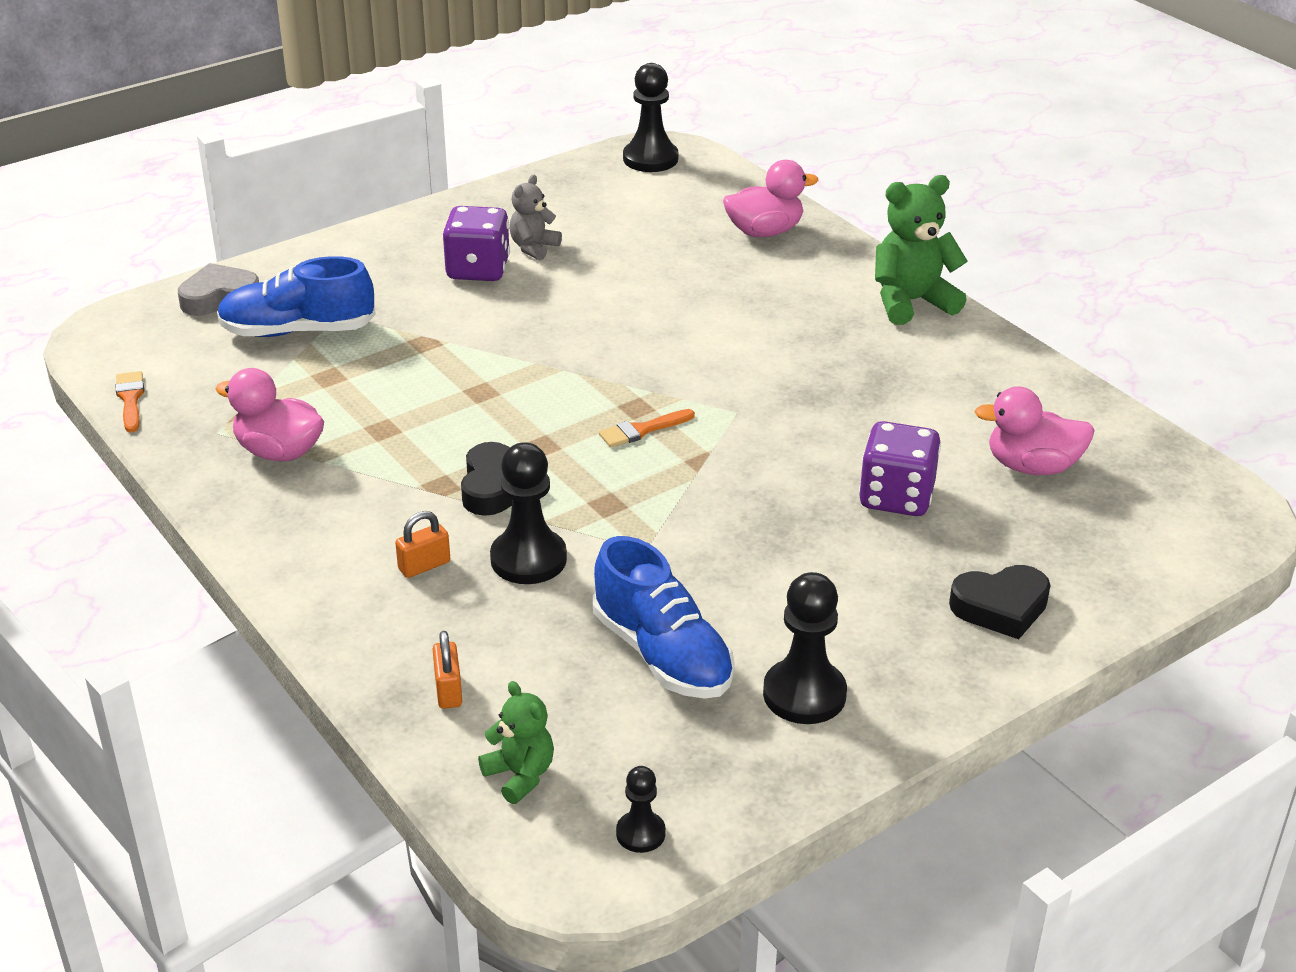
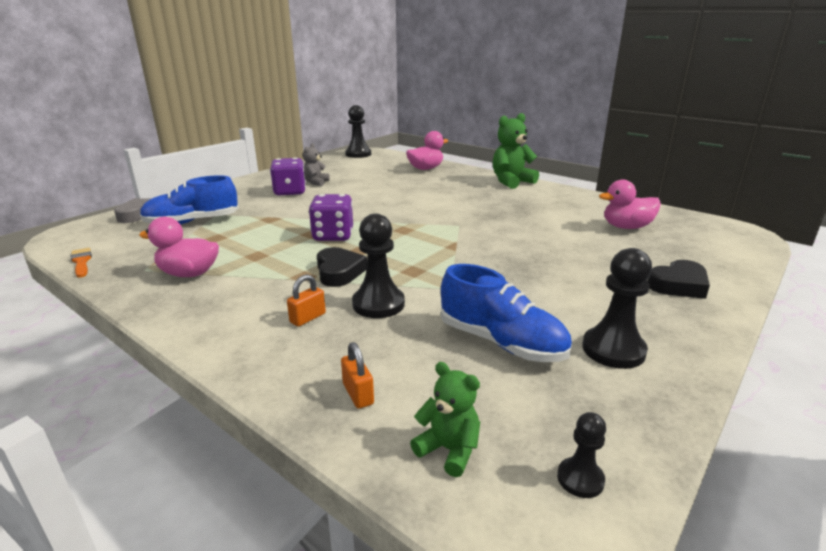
camera: 15 degrees left, 10 degrees down
orange brush [599,409,695,448] -> none
purple dice [859,421,941,516] -> purple dice moved to [309,194,353,241]

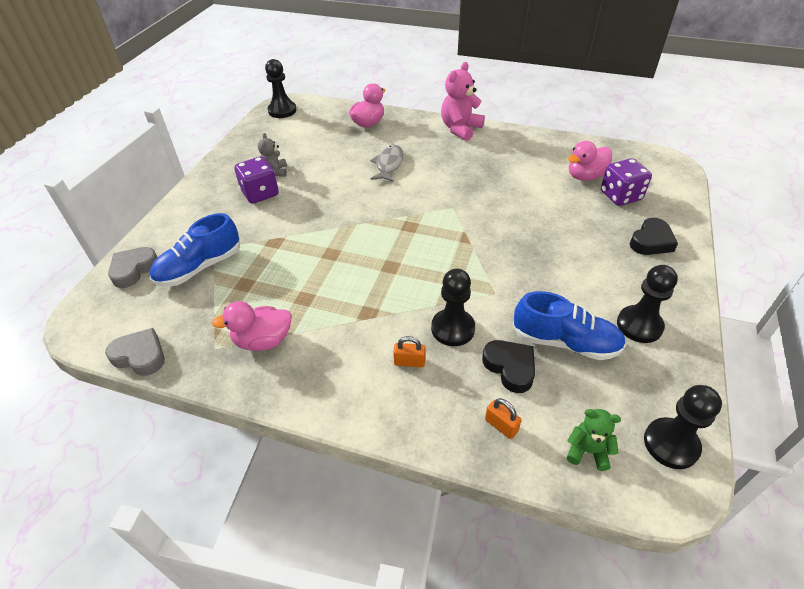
camera: 20 degrees left, 20 degrees up
orange brush [71,248,92,278] -> grey heart [105,328,165,376]
orange padlock [287,275,326,327] -> orange padlock turned 75 degrees clockwise [393,336,425,367]
purple dice [309,194,353,241] -> purple dice moved to [601,158,652,206]
black heart [317,247,367,287] -> black heart moved to [482,340,535,393]
green teddy bear [493,113,539,189] -> pink teddy bear [441,62,485,141]
black pawn [557,412,606,498] -> black pawn [644,385,722,469], size x1.83
none -> grey fish [370,145,404,182]

